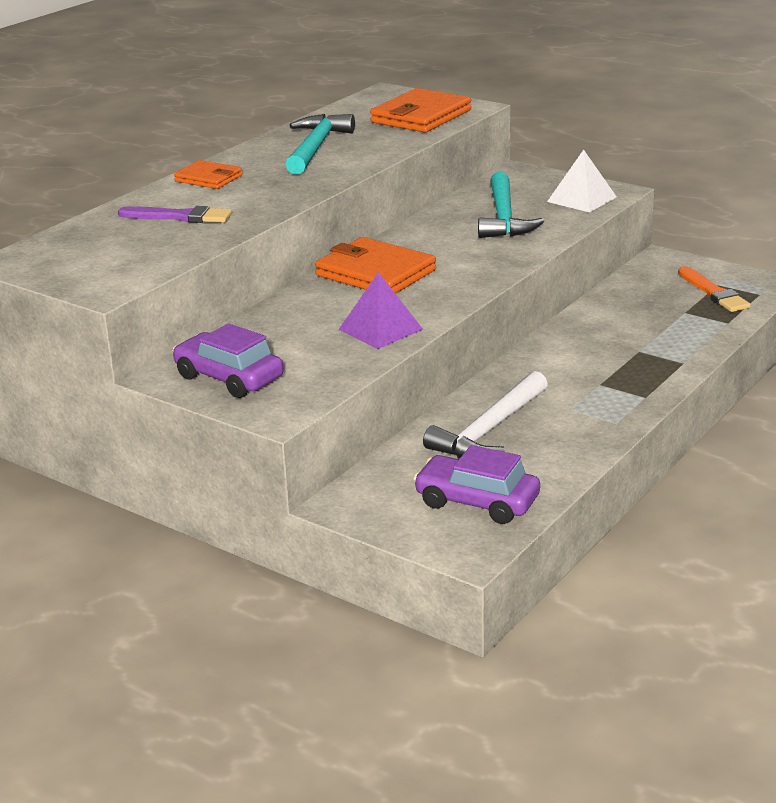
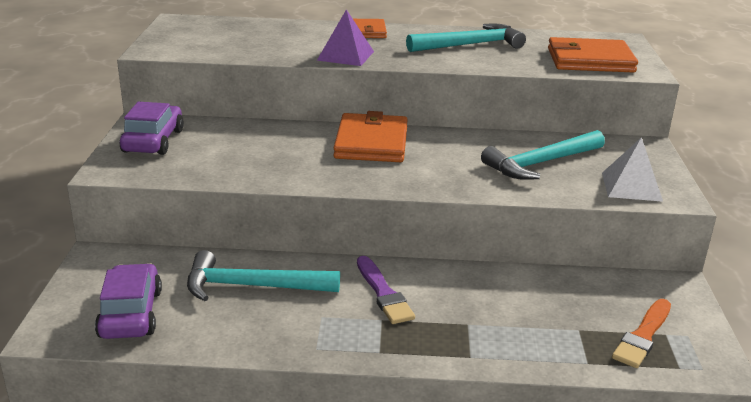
camera: 55 degrees right, 0 degrees up
purple brush [118,206,232,223] -> purple brush moved to [357,256,415,324]
purple pyramid [338,272,423,349] -> purple pyramid moved to [317,9,374,66]
white hammer [423,371,548,458] -> turquoise hammer [187,250,340,301]

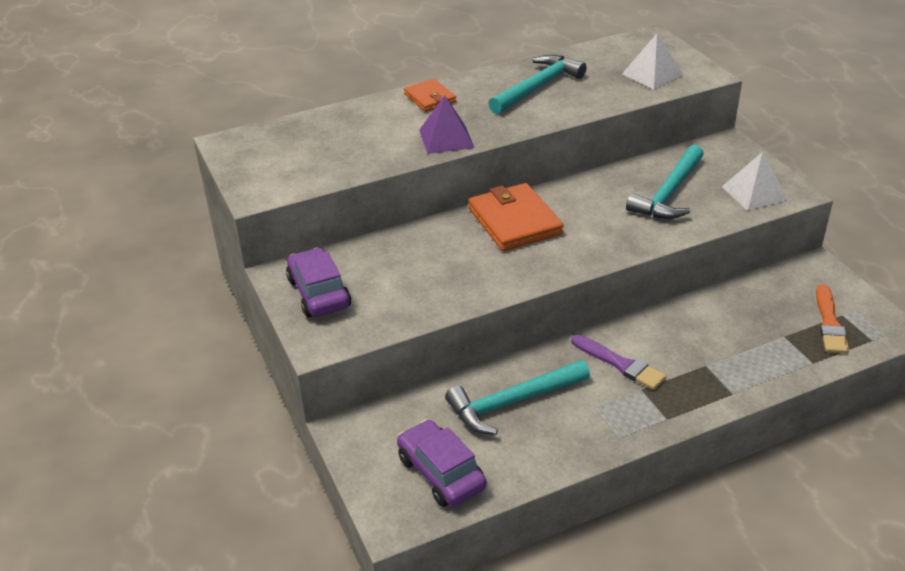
camera: 25 degrees left, 10 degrees up
orange wallet [548,37,638,73] -> white pyramid [622,34,684,90]

